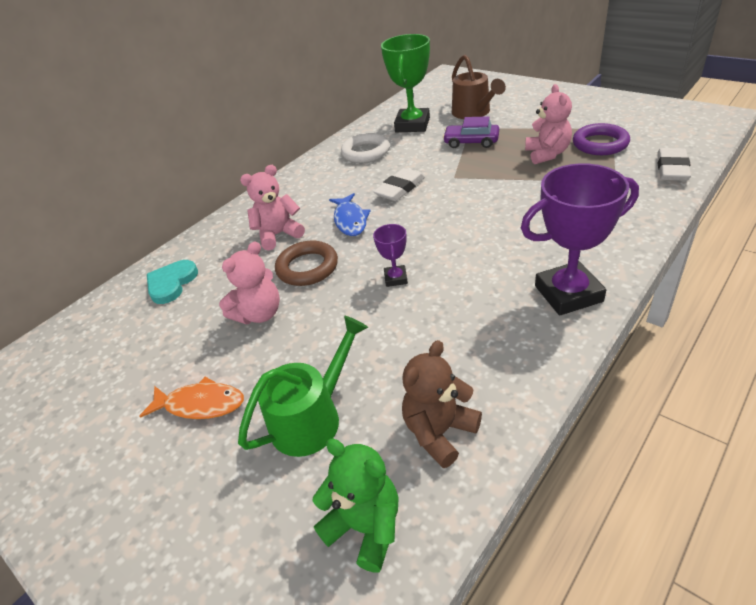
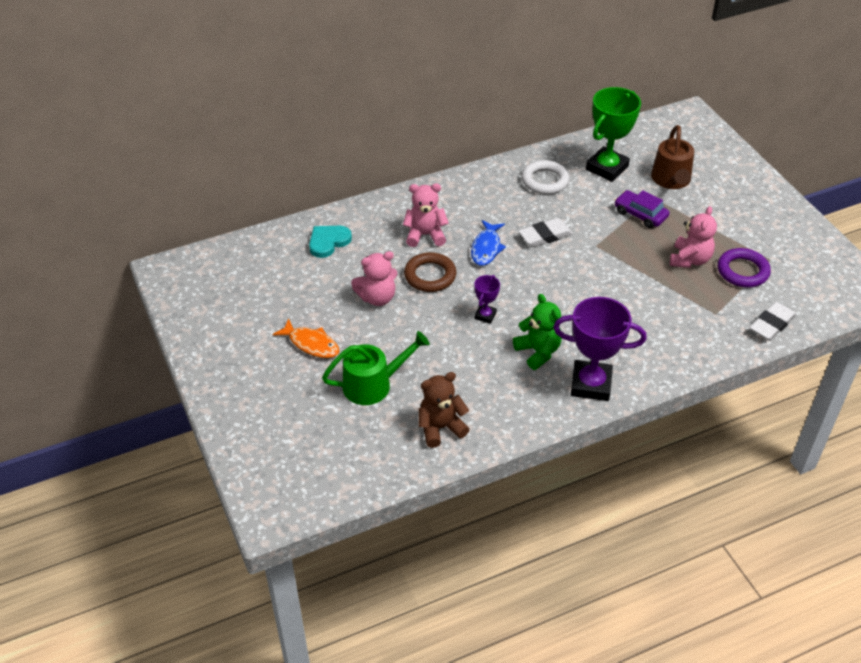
camera: 20 degrees right, 5 degrees up
green teddy bear [312,439,399,573] -> green teddy bear moved to [513,294,562,370]

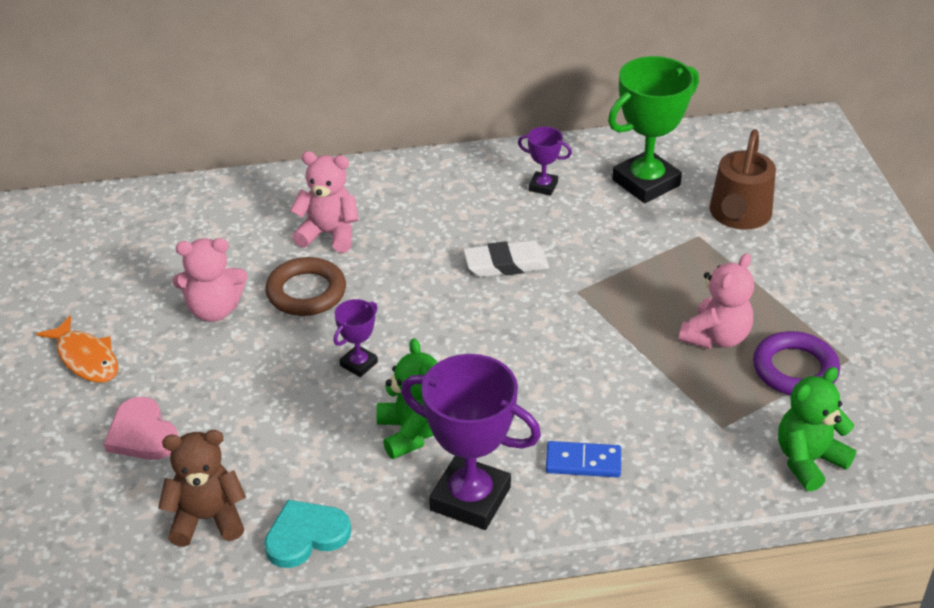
camera: 15 degrees right, 5 degrees down
turquoise heart [309,226,352,258] -> turquoise heart moved to [264,500,351,568]
green watering can [322,331,430,405] -> pink heart [104,397,178,460]
blue fish [471,220,506,266] -> none
white ring [522,160,570,195] -> purple trophy [518,127,572,196]
purple car [615,190,670,228] -> none
white eraser [749,302,797,341] -> green teddy bear [778,367,856,492]
none -> blue domino [546,441,621,478]

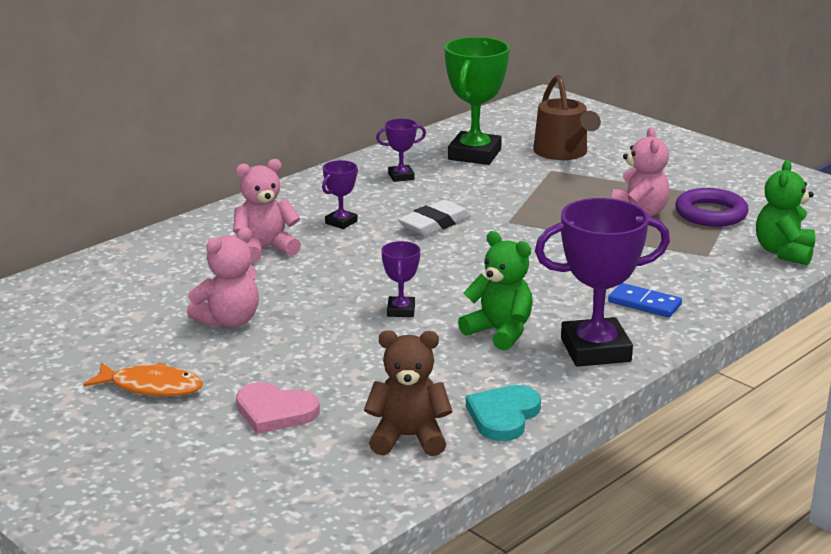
camera: 35 degrees left, 15 degrees down
brown teddy bear [158,430,246,547] -> brown teddy bear turned 45 degrees clockwise [364,330,452,456]
brown ring [265,257,346,316] -> none
blue domino [546,441,621,478] -> blue domino turned 60 degrees clockwise [608,283,682,318]
none -> purple trophy [322,160,358,229]

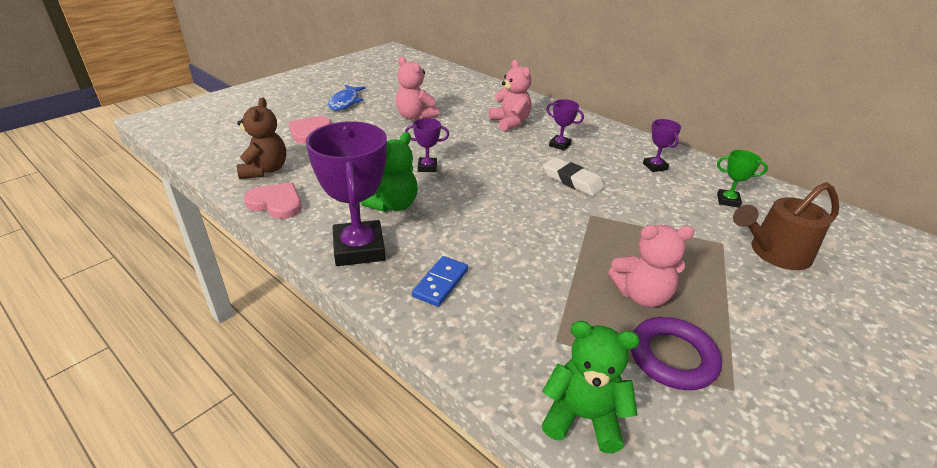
camera: 85 degrees right, 10 degrees up
orange fish [83,362,203,396] -> blue fish [328,85,366,110]
green trophy [445,37,510,165] -> green trophy [717,150,768,208], size x0.48
turquoise heart [466,385,541,441] -> pink heart [244,183,302,219]

